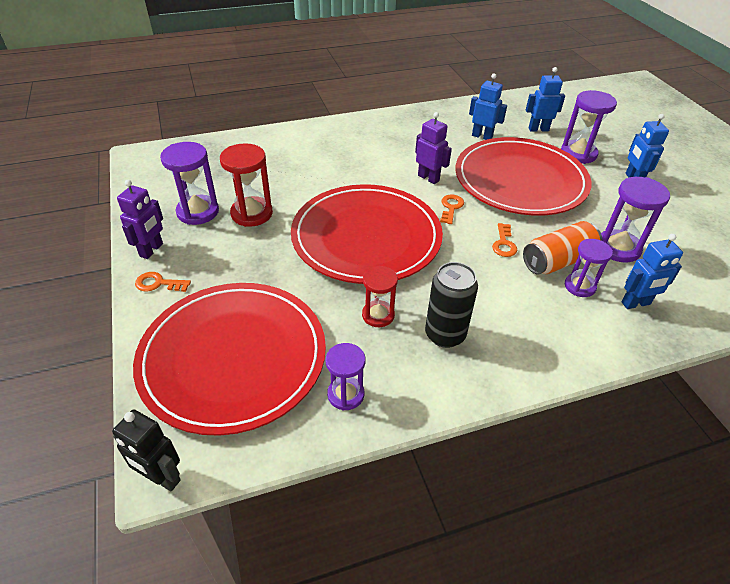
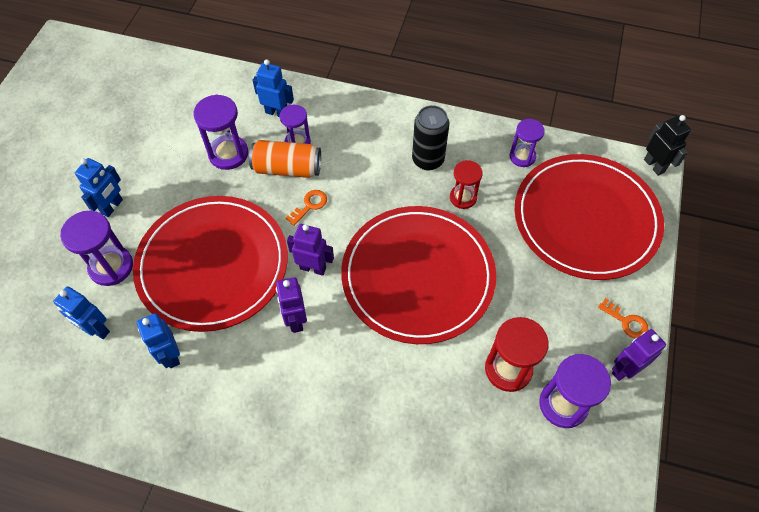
camera: 145 degrees left, 15 degrees up
orange key [440,195,464,224] -> purple robot [287,224,334,276]

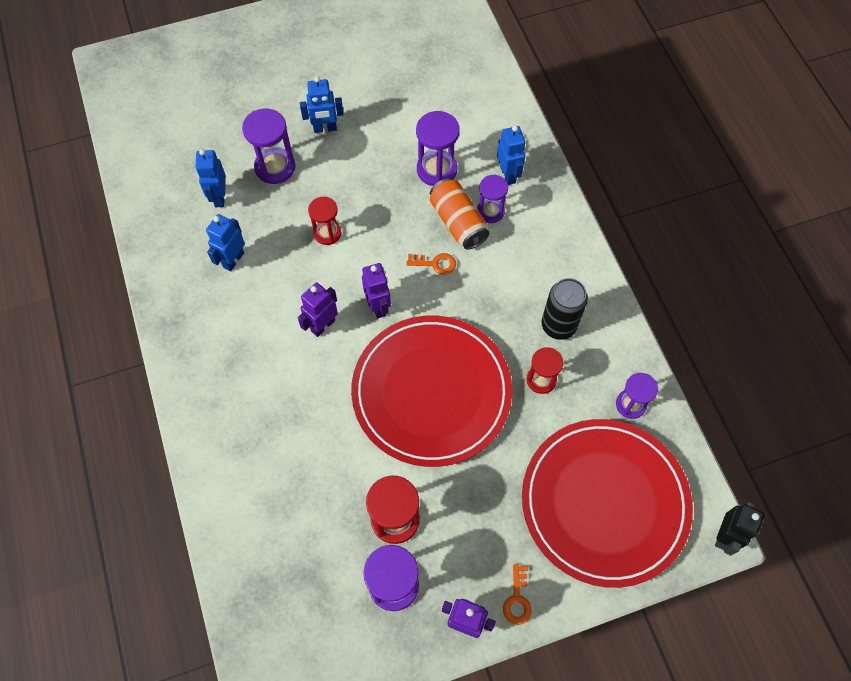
camera: 55 degrees right, 5 degrees up
red plate [133,196,288,332] -> red hourglass [308,197,341,245]

